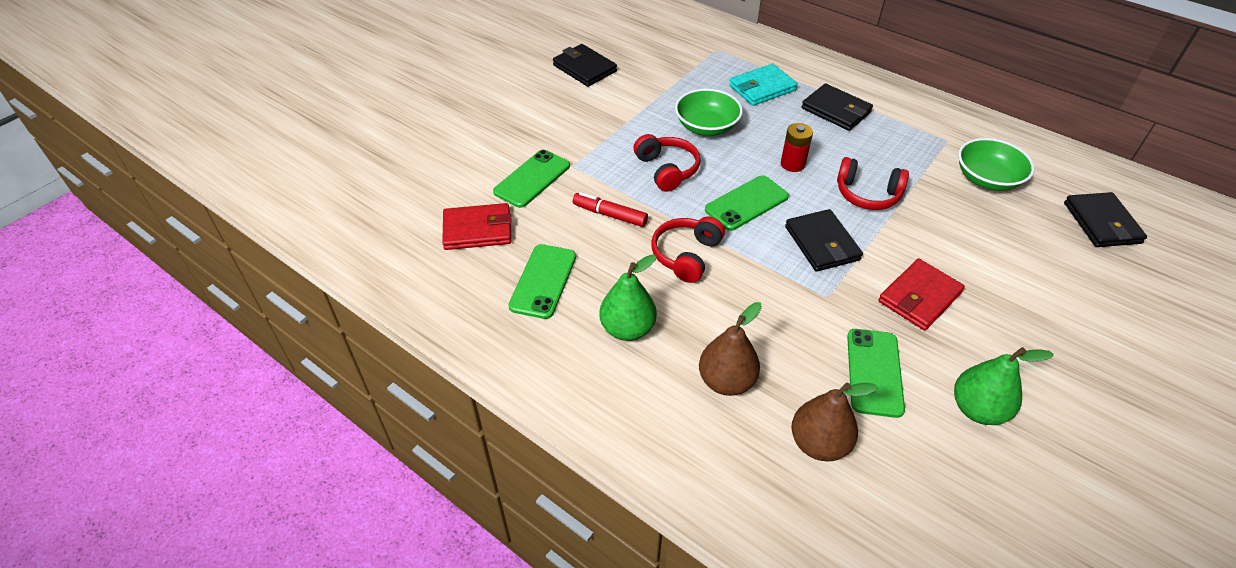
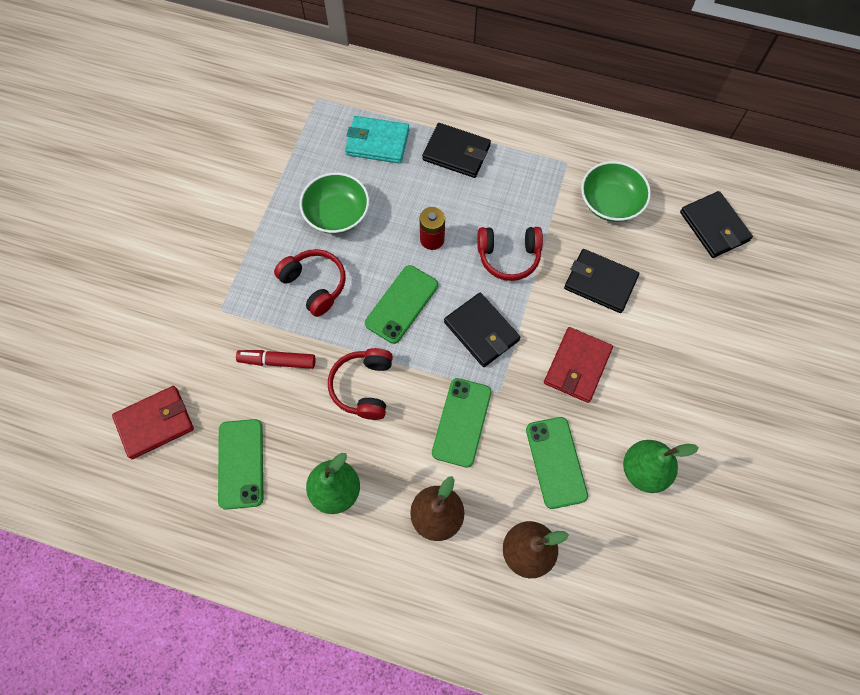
camera: 20 degrees left, 20 degrees up
green phone [493,150,570,208] -> green phone moved to [432,378,491,468]
black wallet [553,44,617,87] -> black wallet moved to [564,249,639,313]
turquoise wallet [729,64,798,106] -> turquoise wallet turned 60 degrees clockwise [345,116,409,164]

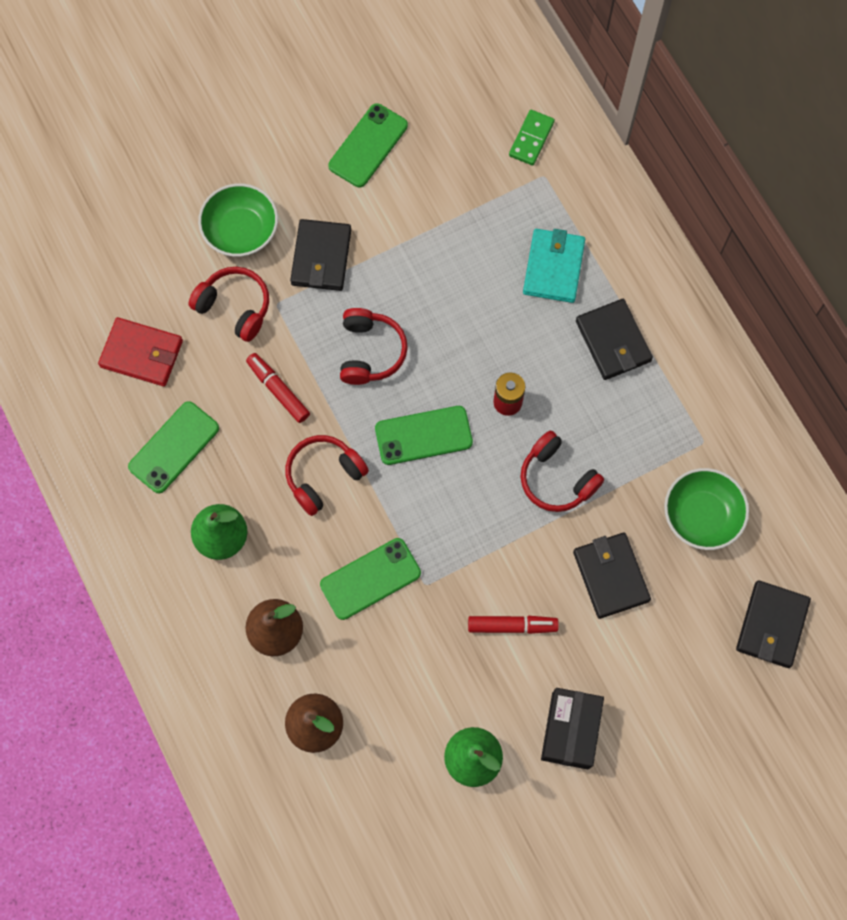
camera: 45 degrees right, 5 degrees up
green bowl [300,173,369,234] -> green bowl moved to [198,183,278,257]
turquoise wallet [345,116,409,164] -> turquoise wallet turned 45 degrees clockwise [523,229,585,303]
black wallet [444,293,520,367] -> black wallet moved to [290,219,351,291]
green phone [526,417,588,509] -> green phone moved to [328,103,408,187]
red wallet [544,327,613,403] -> red marker [468,616,559,634]
none -> red headphones [188,267,269,342]
none -> green domino [509,110,555,166]
none -> black box [541,688,604,769]

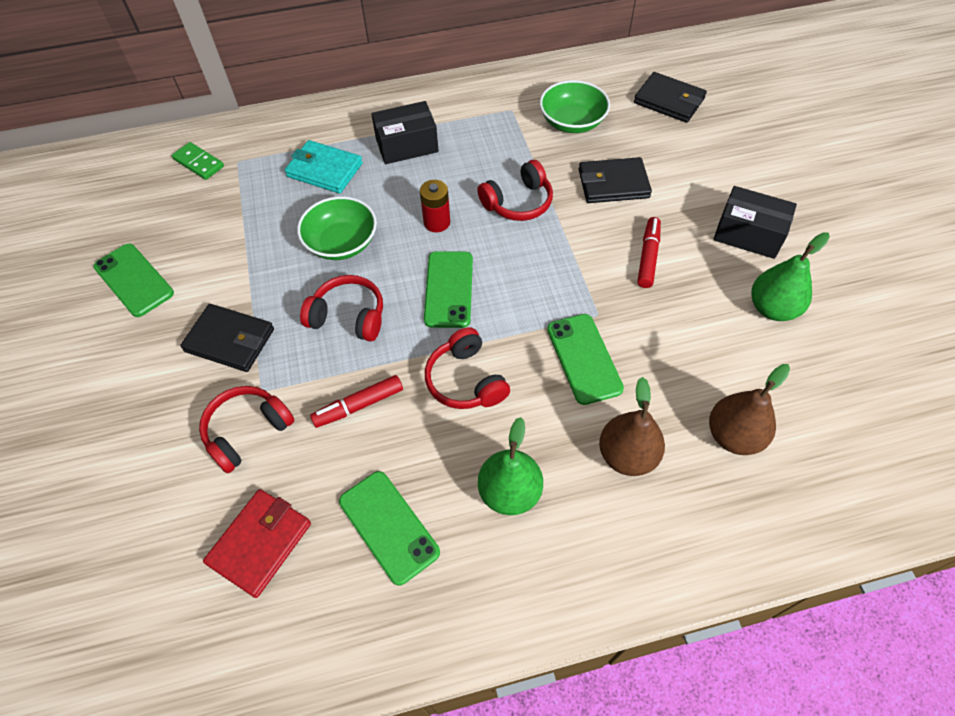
camera: 75 degrees left, 15 degrees down
green bowl [198,183,278,257] -> green bowl moved to [297,196,377,260]
black wallet [576,299,653,380] -> black box [371,101,439,164]

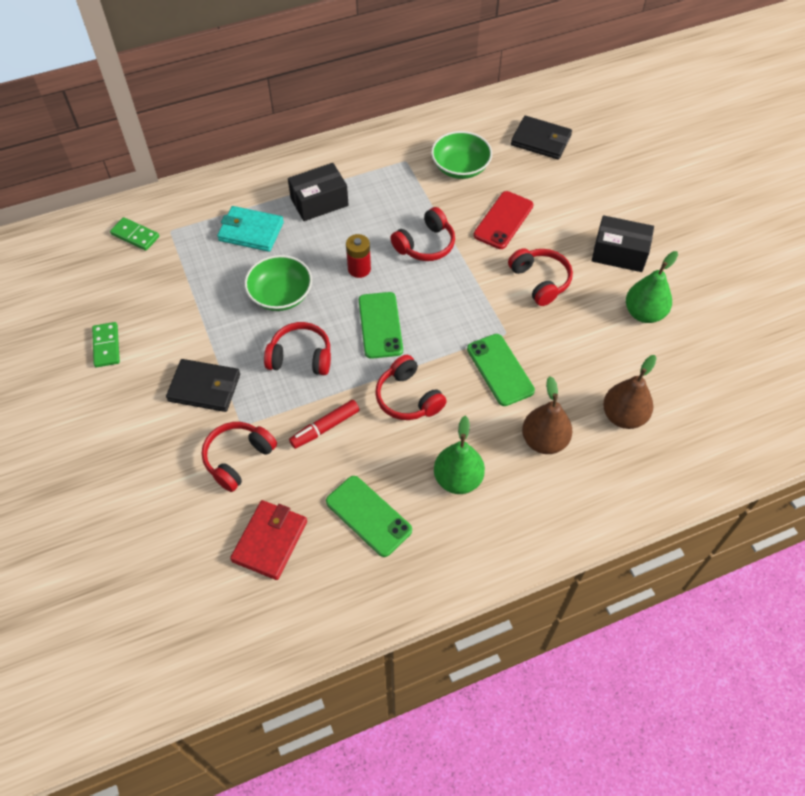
camera: 10 degrees left, 0 degrees up
green phone [93,244,174,317] -> green domino [92,322,120,367]
black wallet [579,157,652,203] -> red phone [474,191,534,249]
red marker [637,217,661,288] -> red headphones [508,248,573,306]

